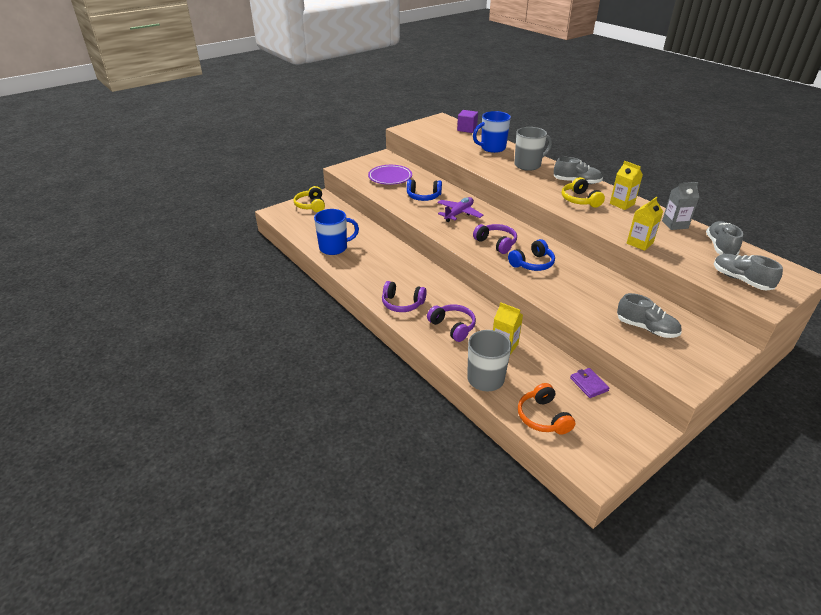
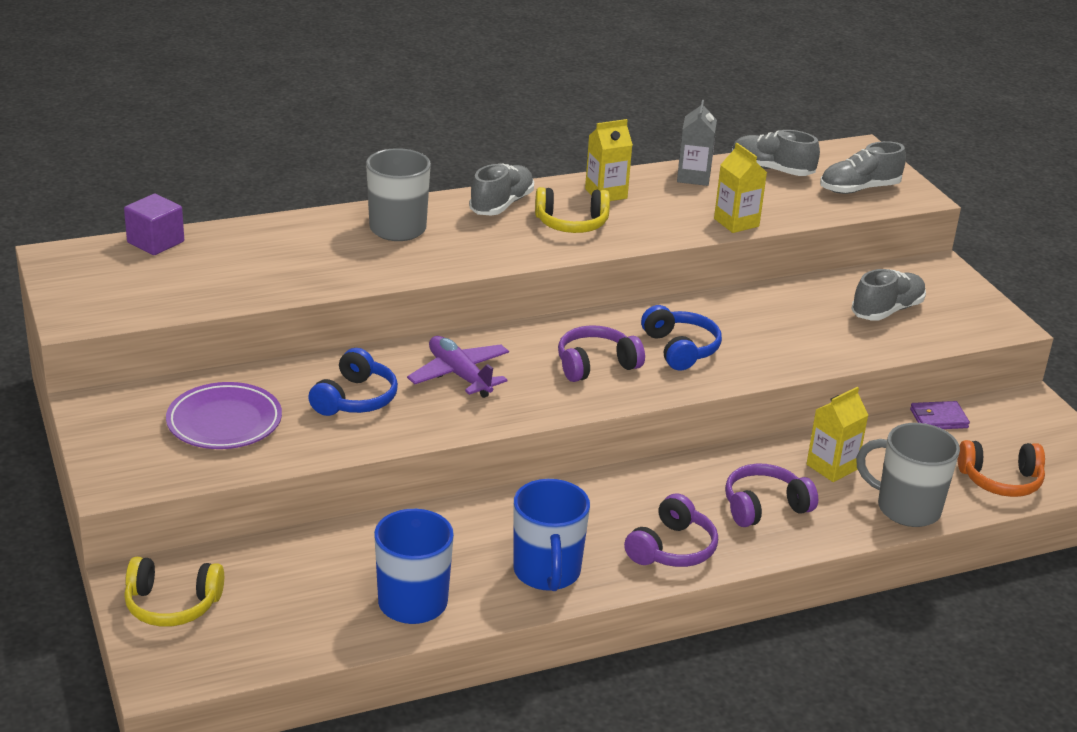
camera: 75 degrees left, 5 degrees down
blue mug [473,111,511,153] -> blue mug moved to [514,479,590,591]

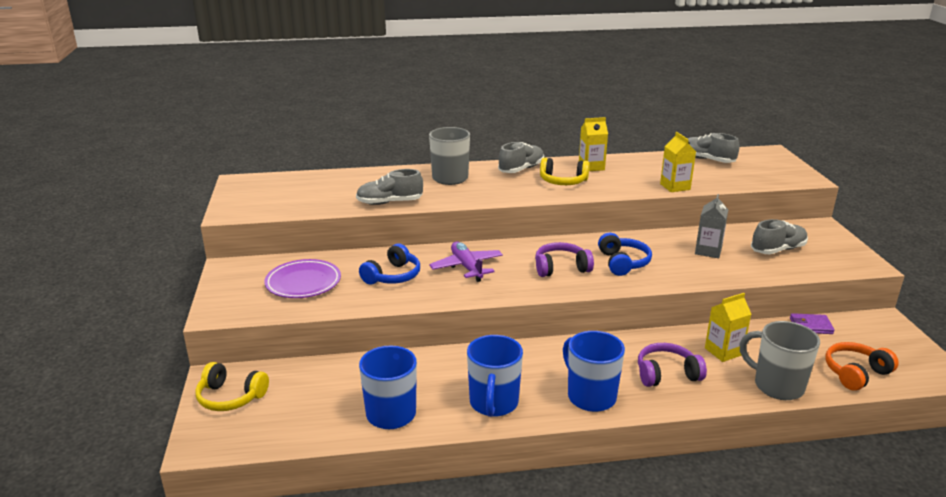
camera: 15 degrees right, 5 degrees down
purple cube [124,194,184,255] -> none
purple headphones [624,493,718,567] -> blue mug [563,331,625,412]
grey carton [677,100,717,186] -> grey carton moved to [695,194,728,258]
grey shoe [820,141,906,194] -> grey shoe moved to [356,169,423,205]
orange headphones [958,440,1045,497] -> orange headphones turned 135 degrees clockwise [825,342,899,391]

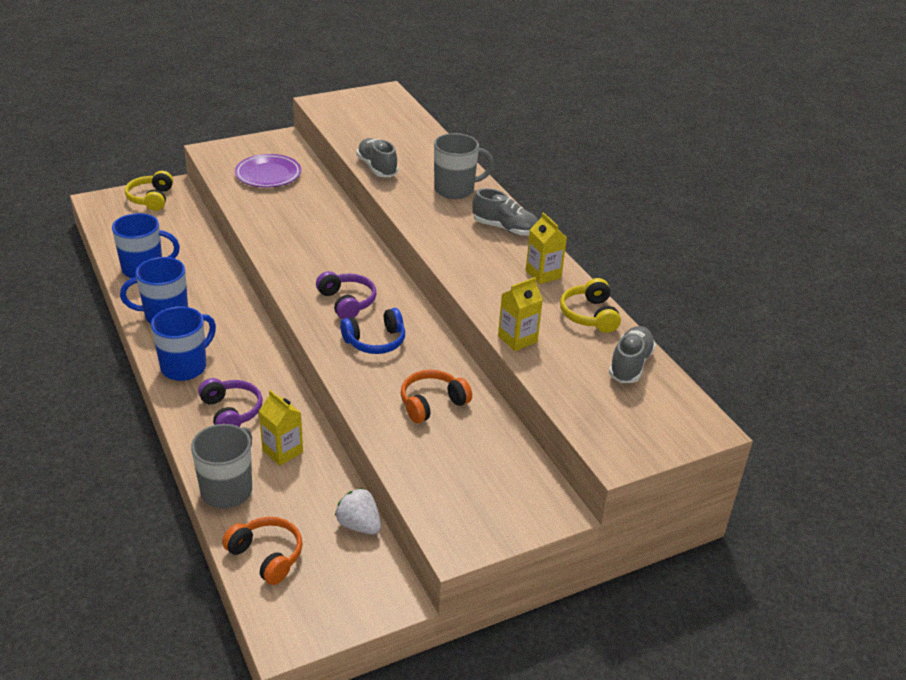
camera: 70 degrees right, 10 degrees up
blue headphones [359,243,420,285] -> none
purple plane [429,242,503,282] -> none
yellow headphones [540,158,590,185] -> yellow headphones moved to [560,278,621,333]
grey carton [695,194,728,258] -> orange headphones [401,370,472,423]
grey shoe [751,219,808,254] -> none
purple wallet [790,313,835,334] -> white strawberry [335,488,381,534]

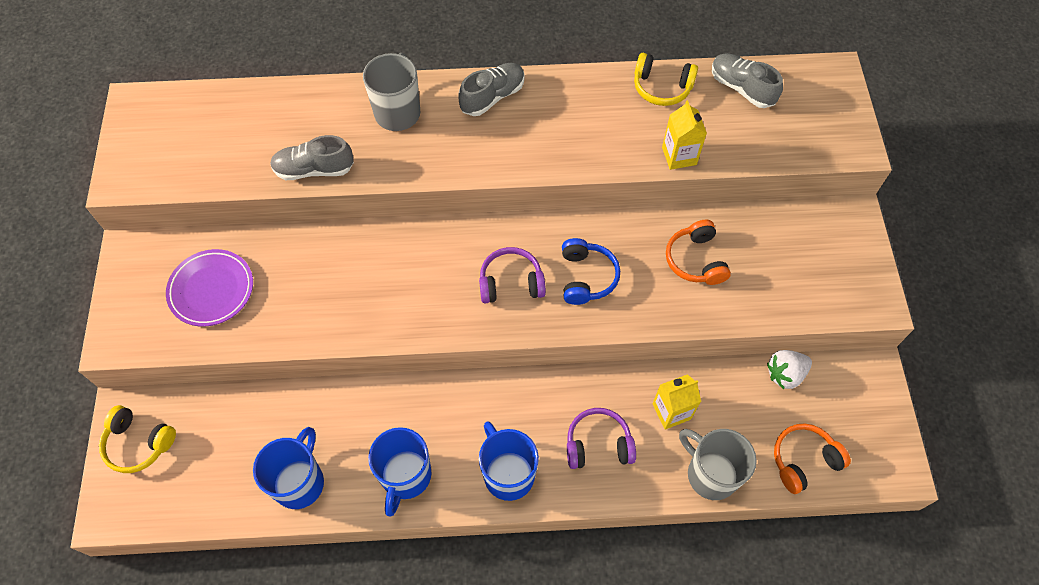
camera: 65 degrees left, 25 degrees up
yellow carton [526,212,567,284] -> none

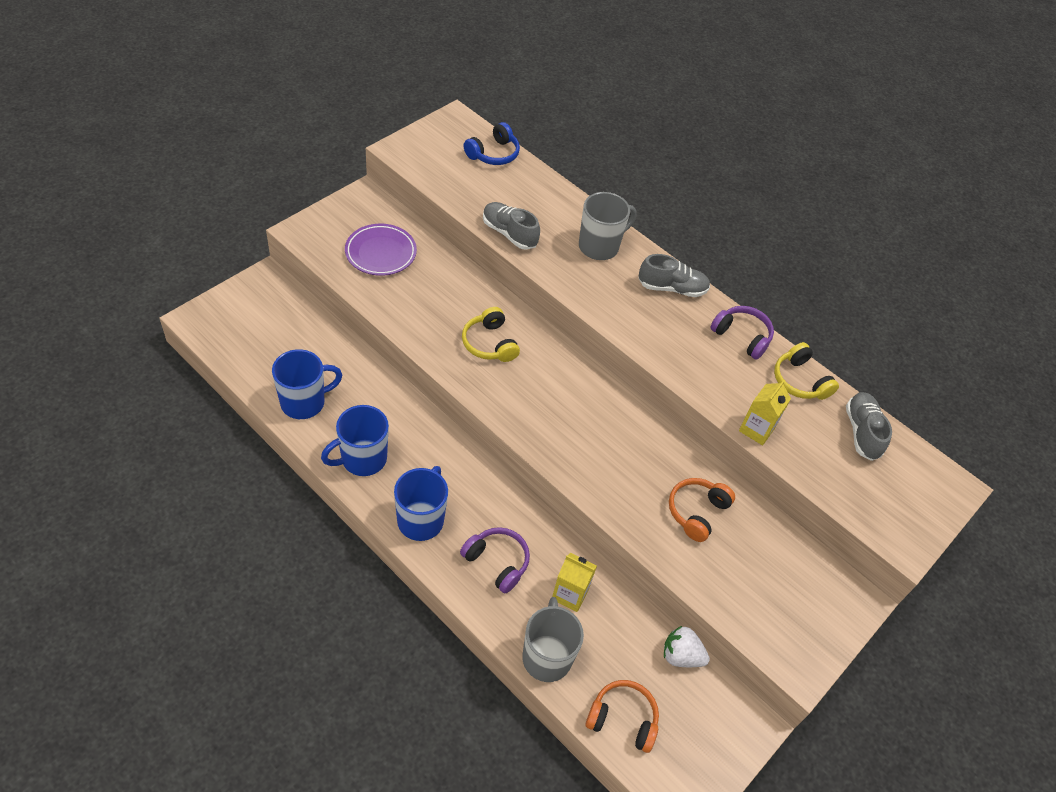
camera: 40 degrees right, 10 degrees down
yellow headphones [99,405,176,473] -> yellow headphones moved to [462,307,520,362]
purple headphones [479,247,546,303] -> purple headphones moved to [711,306,774,360]
blue headphones [562,238,620,305] -> blue headphones moved to [464,122,520,165]

